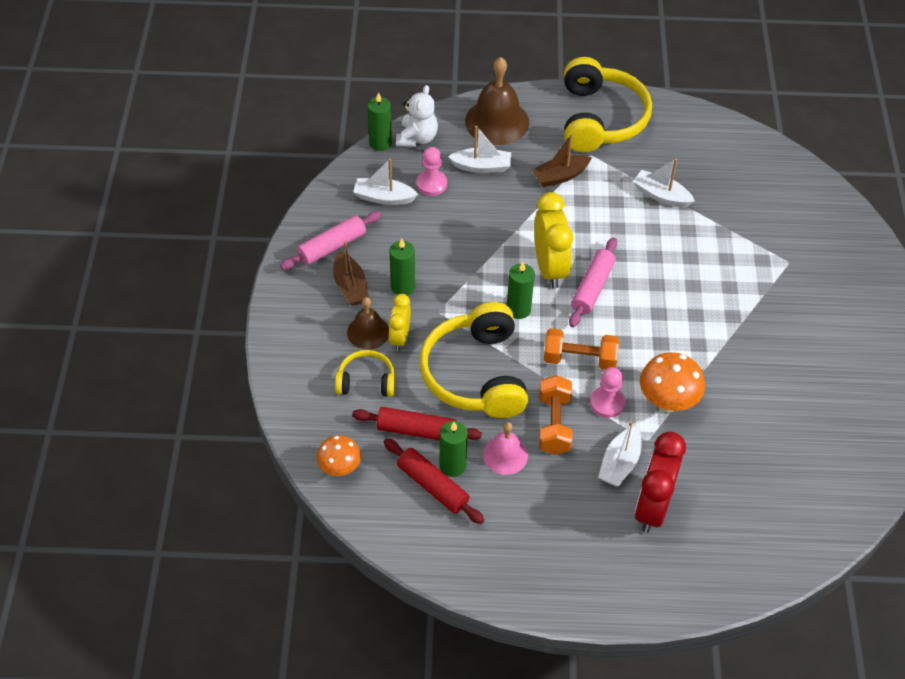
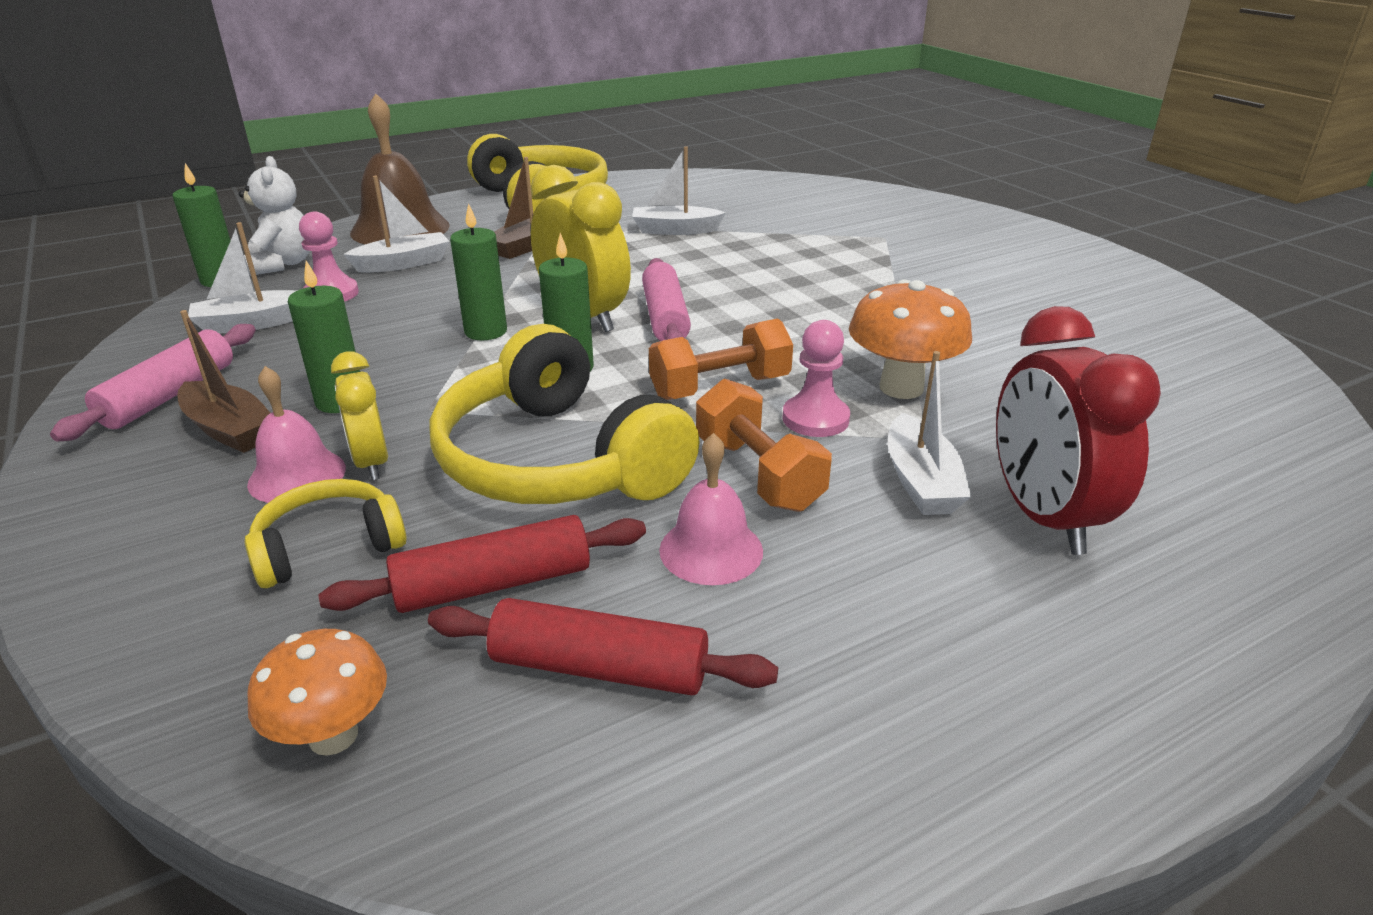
camera: 30 degrees left, 20 degrees down
brown bell [347,297,389,349] -> pink bell [247,366,346,503]
green candle [439,421,468,477] -> green candle moved to [450,203,507,340]

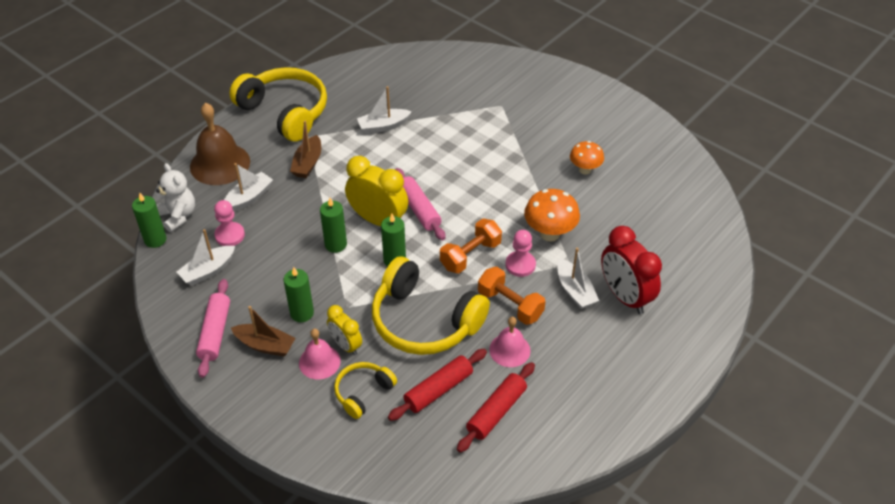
camera: 20 degrees left, 15 degrees up
orange mushroom [247,629,387,756] -> orange mushroom moved to [570,141,604,175]
red rolling pin [428,598,778,695] -> red rolling pin turned 45 degrees counterclockwise [457,362,535,453]

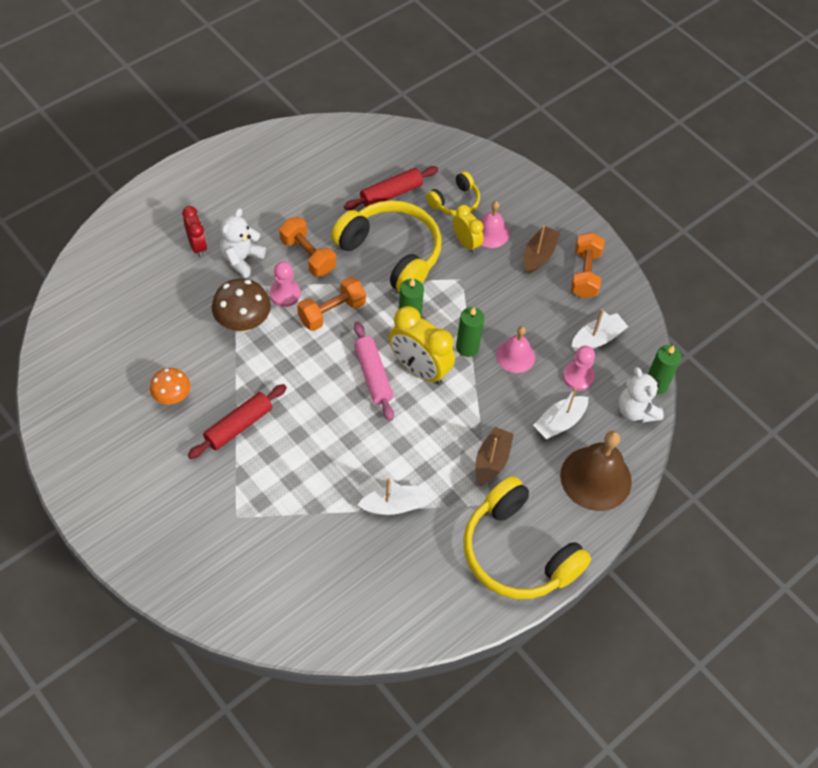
camera: 175 degrees left, 10 degrees up
pink rolling pin [196,279,230,378] -> orange dumbbell [571,232,605,298]
brown boat [231,306,295,356] -> brown boat turned 90 degrees clockwise [523,225,560,274]
green candle [284,267,314,322] -> none
red rolling pin [457,362,535,453] -> red rolling pin moved to [188,384,287,459]
pink bell [489,317,531,367] -> pink bell moved to [496,326,535,373]
orange mushroom [524,189,580,242] -> brown mushroom [212,278,271,333]
white boat [557,248,599,309] -> white teddy bear [220,208,266,278]
red clock [601,226,662,314] -> red clock [182,206,207,257], size x0.59

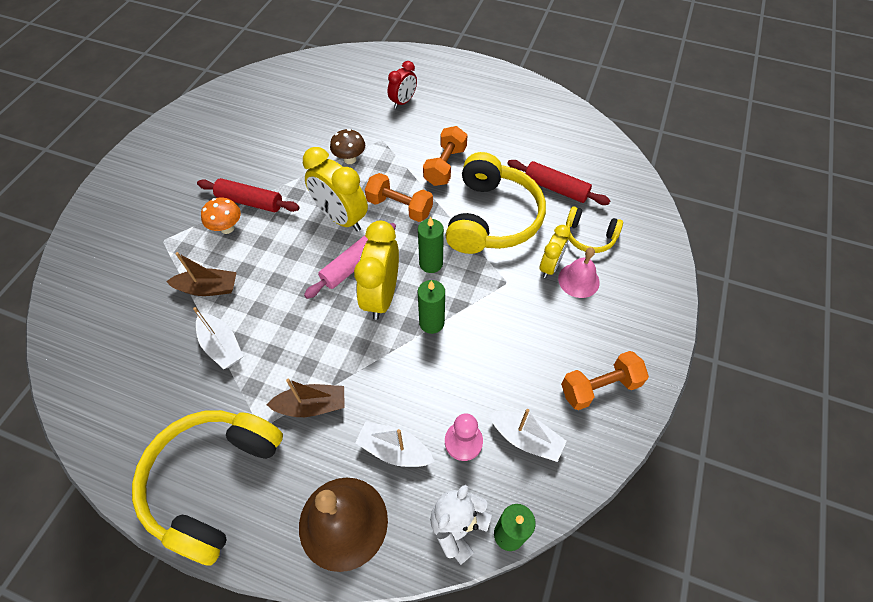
camera: 65 degrees right, 0 degrees up
orange mushroom [150,368,190,405] -> orange mushroom moved to [201,198,241,234]
brown mushroom [212,278,271,333] -> brown mushroom [330,129,365,164], size x0.66
white teddy bear [220,208,266,278] -> none
pink pawn [270,261,301,307] -> none
pink bell [496,326,535,373] -> none
brown boat [523,225,560,274] -> brown boat moved to [166,252,237,296]
none -> yellow clock [303,147,368,232]

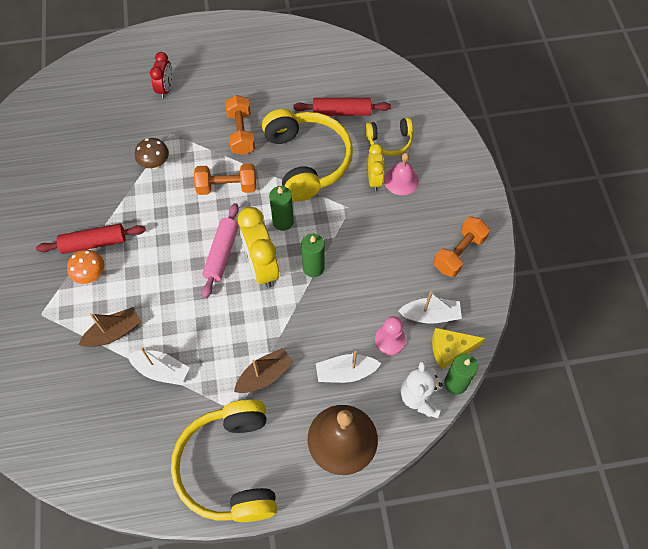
camera: 30 degrees left, 5 degrees up
yellow clock [303,147,368,232] -> none
none -> yellow cheese [432,328,485,370]

